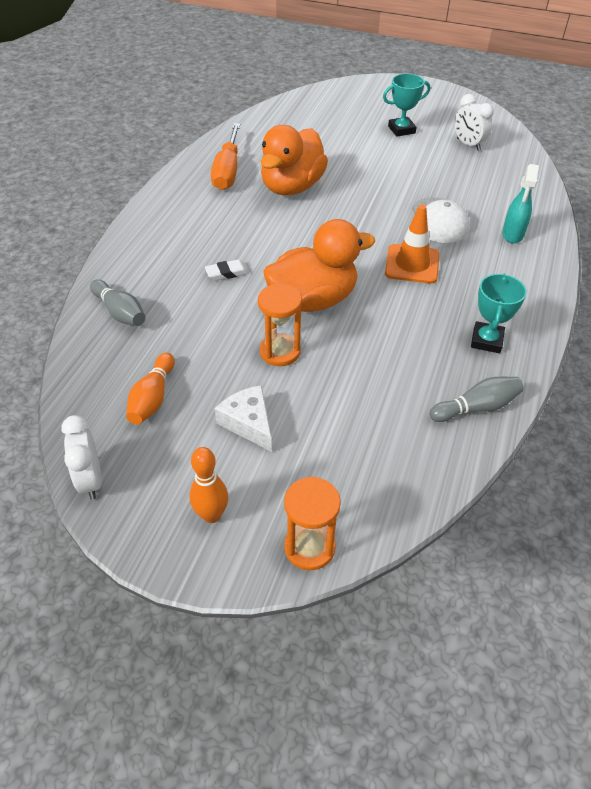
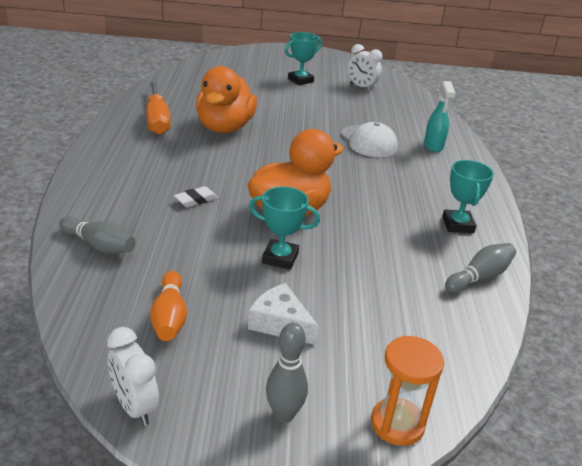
camera: 20 degrees left, 15 degrees down
orange bowling pin [190,447,228,523] -> grey bowling pin [266,323,308,423]
orange hourglass [258,284,302,366] -> turquoise trophy [249,187,320,270]
orange traffic cone [385,204,439,283] -> none

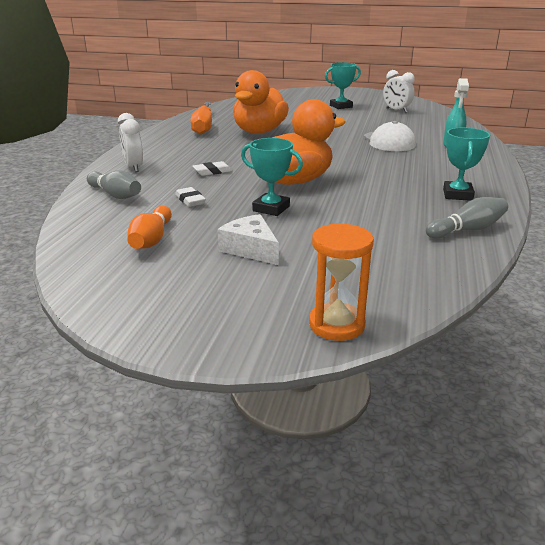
camera: 15 degrees right, 5 degrees down
white clock [107,327,159,426] -> white clock moved to [118,113,143,172]
grey bowling pin [266,323,308,423] -> none
none -> white eraser [175,187,206,207]

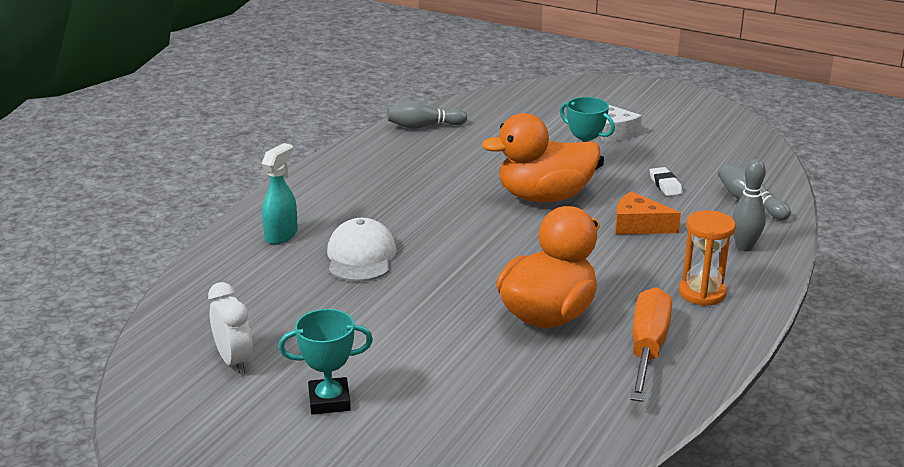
camera: 165 degrees left, 0 degrees up
white clock [118,113,143,172] -> grey bowling pin [732,159,766,251]
orange bowling pin [127,206,172,249] -> none
white eraser [192,161,233,176] -> orange cheese [615,191,681,234]
orange hourglass [309,223,374,341] -> orange hourglass moved to [679,210,736,306]
turquoise trophy [443,128,490,201] -> none

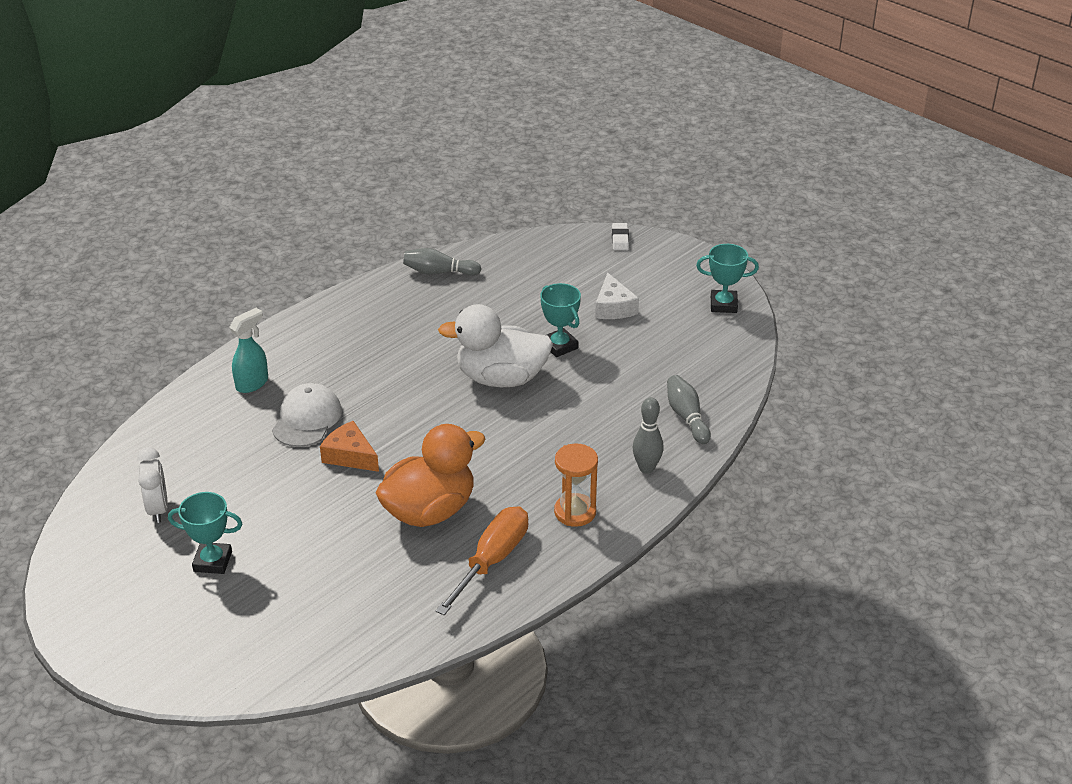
camera: 15 degrees right, 10 degrees up
orange duck [482,113,600,203] -> white duck [438,304,553,387]
orange cheese [615,191,681,234] -> orange cheese moved to [320,421,379,472]
white eraser [650,167,683,196] -> white eraser moved to [612,223,629,250]
none -> turquoise trophy [696,244,759,313]

